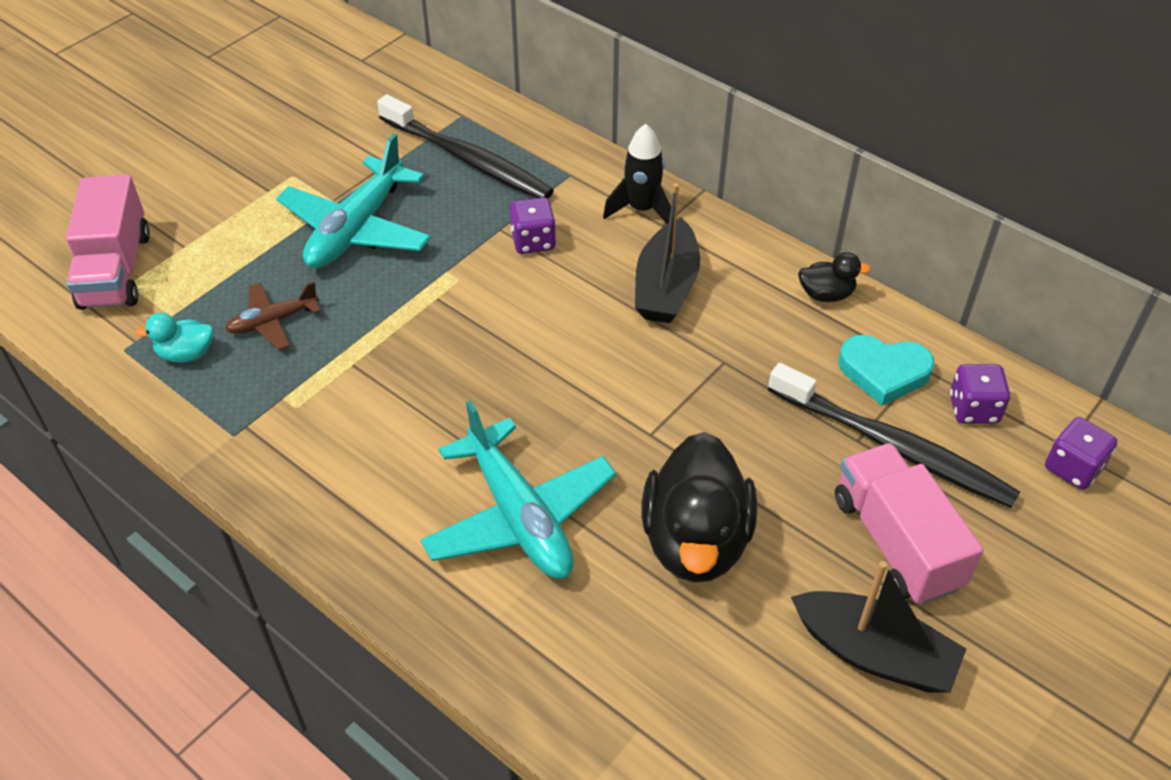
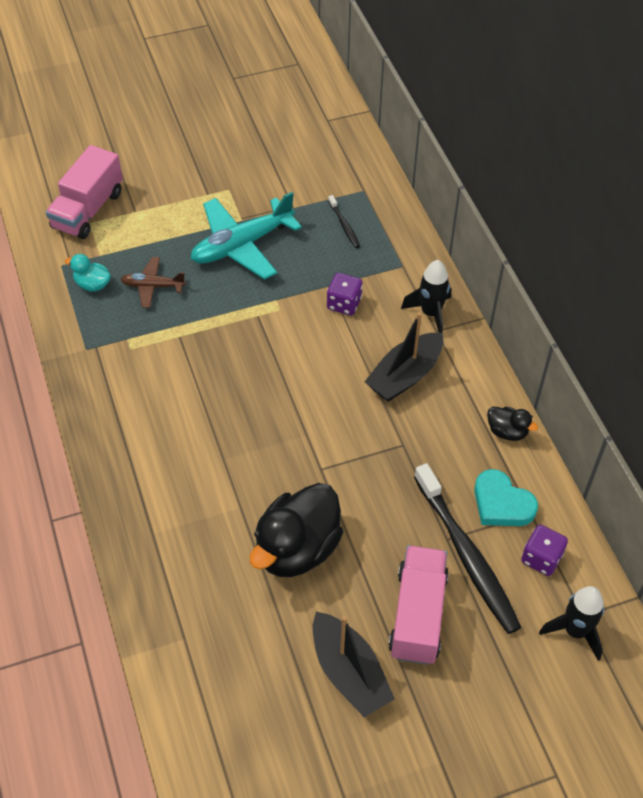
camera: 30 degrees right, 5 degrees up
black toothbrush [377,94,554,199] -> black toothbrush [328,195,360,248], size x0.44
turquoise plane [420,400,616,579] -> none
purple dice [1045,417,1118,490] -> black rocket [539,586,604,661]

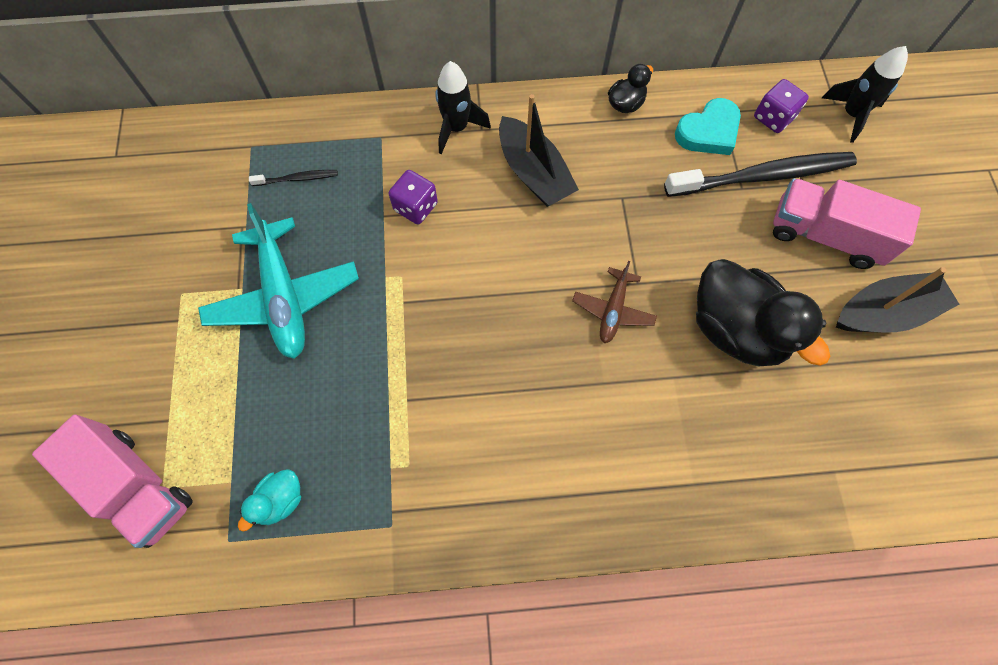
camera: 75 degrees left, 15 degrees up
brown plane [121,257,186,308] -> brown plane moved to [572,261,657,343]

